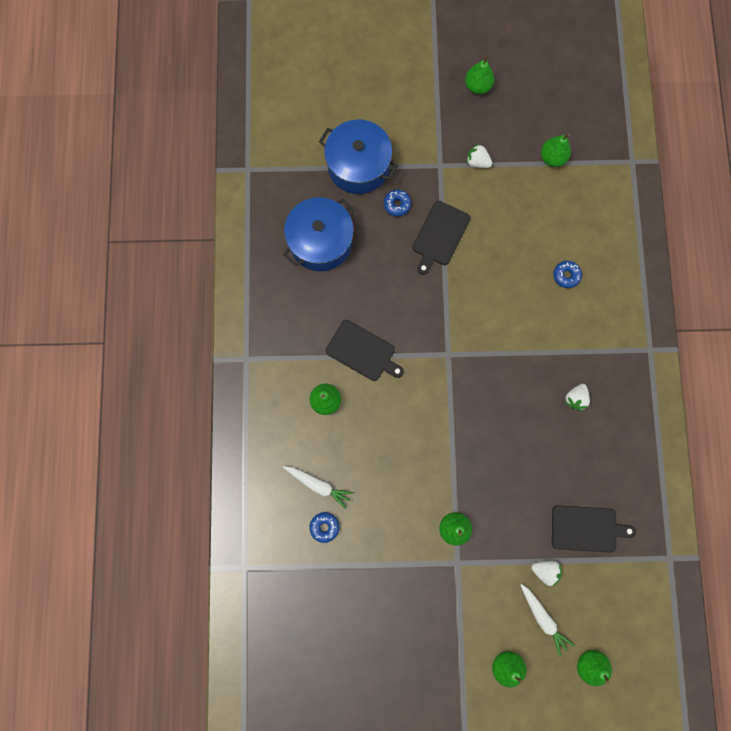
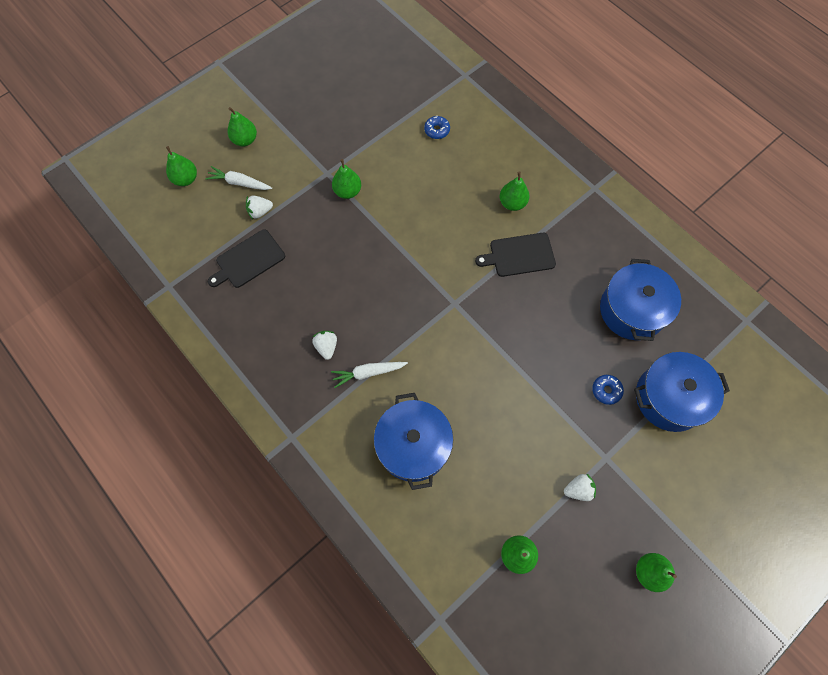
camera: 140 degrees right, 10 degrees down
white carrot [283,466,353,509] -> white carrot moved to [331,362,408,388]
black cutting board [412,201,471,275] -> none
blue donut [553,261,582,288] -> blue pot [374,393,453,490]

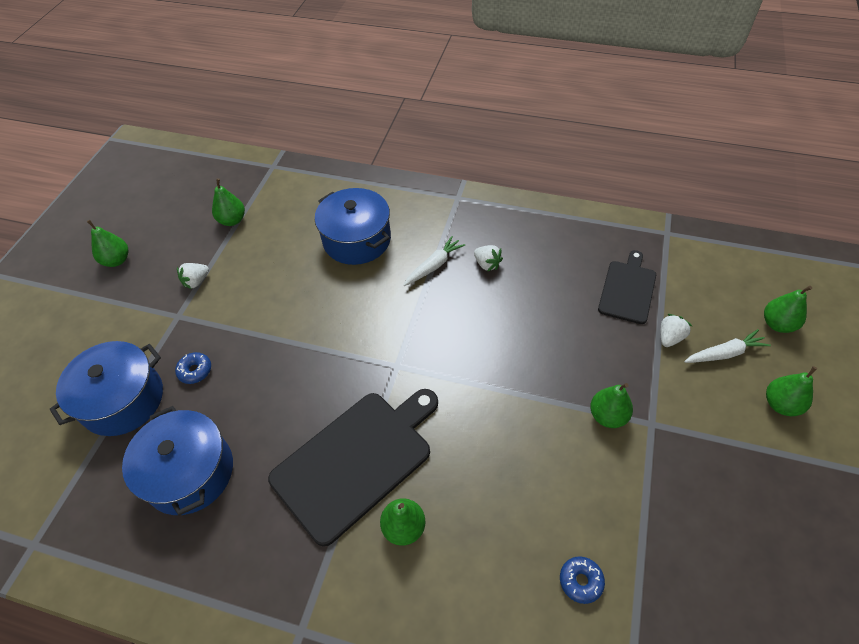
camera: 150 degrees right, 15 degrees down
black cutting board [475,233,556,277] -> black cutting board [268,389,438,547], size x1.72

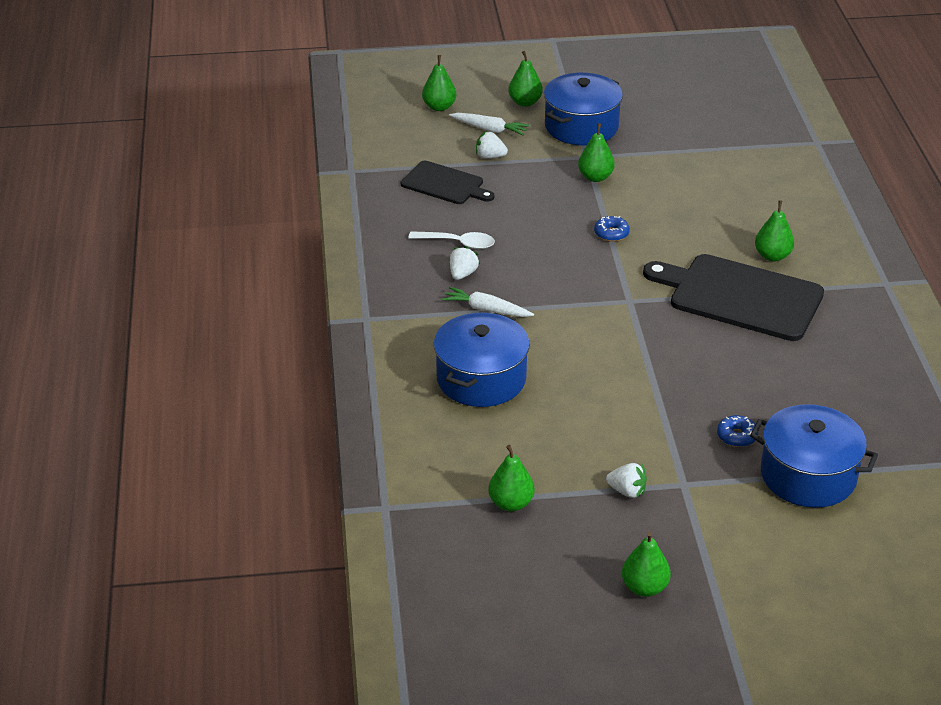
camera: 115 degrees left, 15 degrees down
blue pot [122,406,233,516] -> blue pot moved to [544,73,623,145]
blue donut [560,556,605,604] -> blue donut moved to [594,216,630,242]
black cutting board [598,250,656,324] -> black cutting board turned 150 degrees counterclockwise [401,161,495,204]
white carrot [684,329,771,363] -> white carrot turned 150 degrees clockwise [449,113,529,135]
none -> white spoon [408,231,495,249]

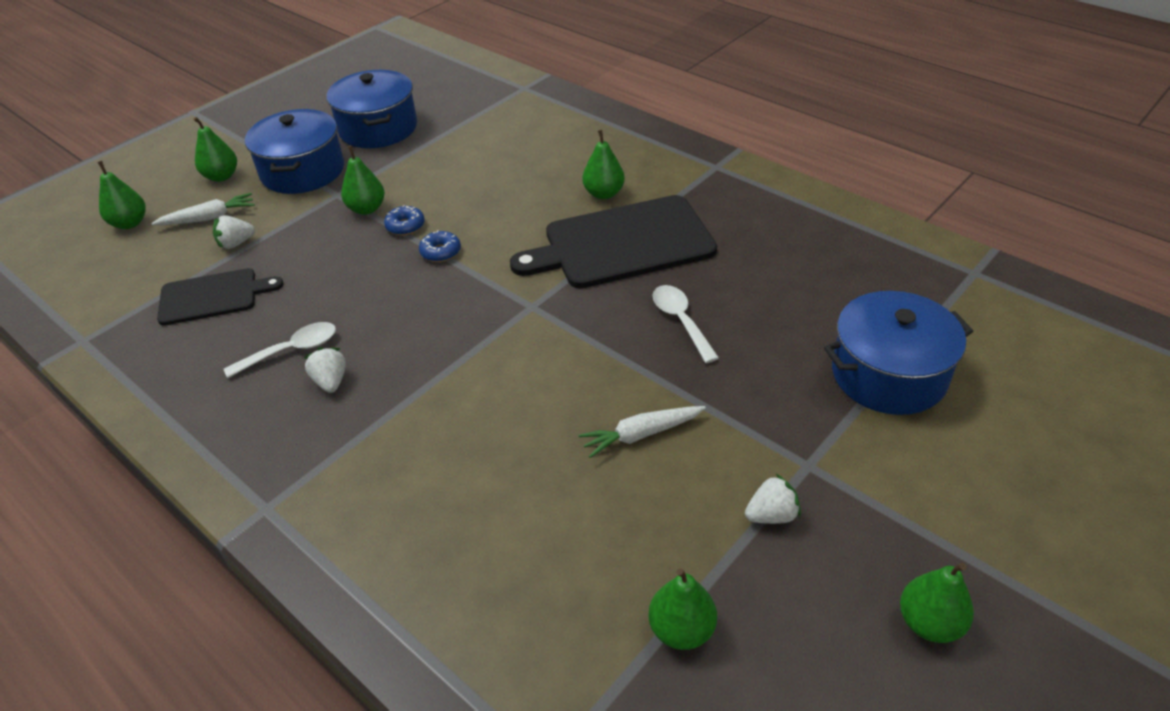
camera: 40 degrees left, 5 degrees up
blue pot [434,312,530,407] -> blue pot moved to [327,70,417,148]
white carrot [442,287,534,317] -> white carrot moved to [578,406,706,458]
blue donut [717,415,758,447] -> blue donut moved to [384,205,425,235]
none -> white spoon [653,285,719,363]

